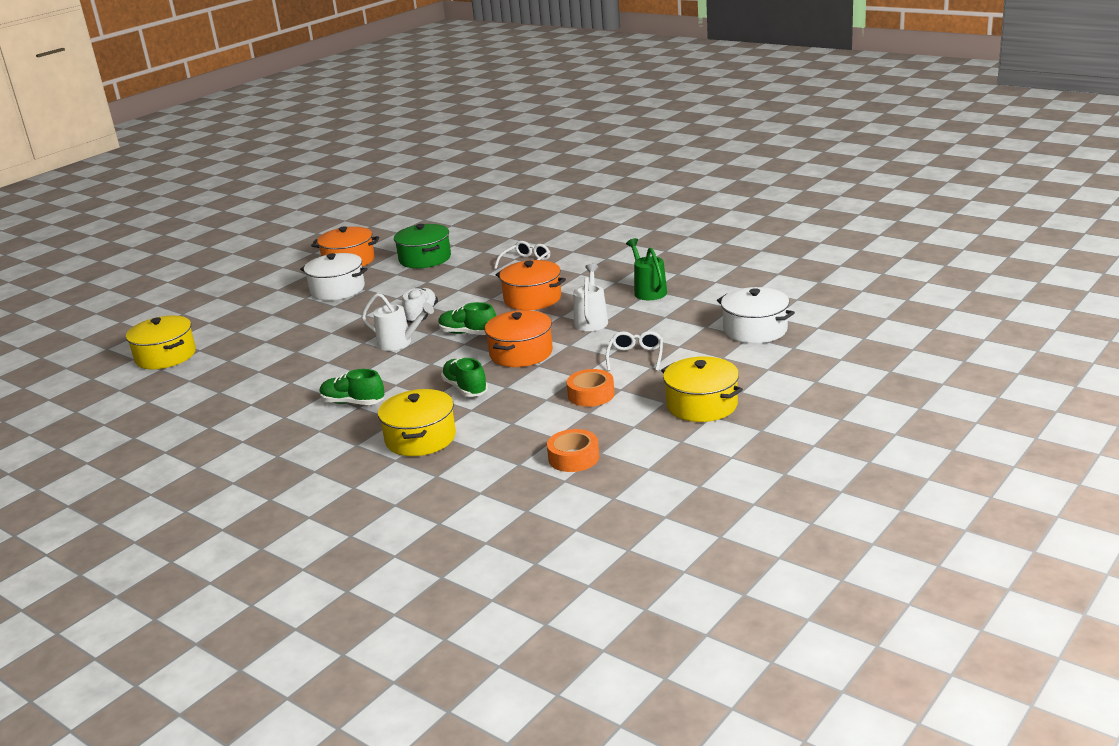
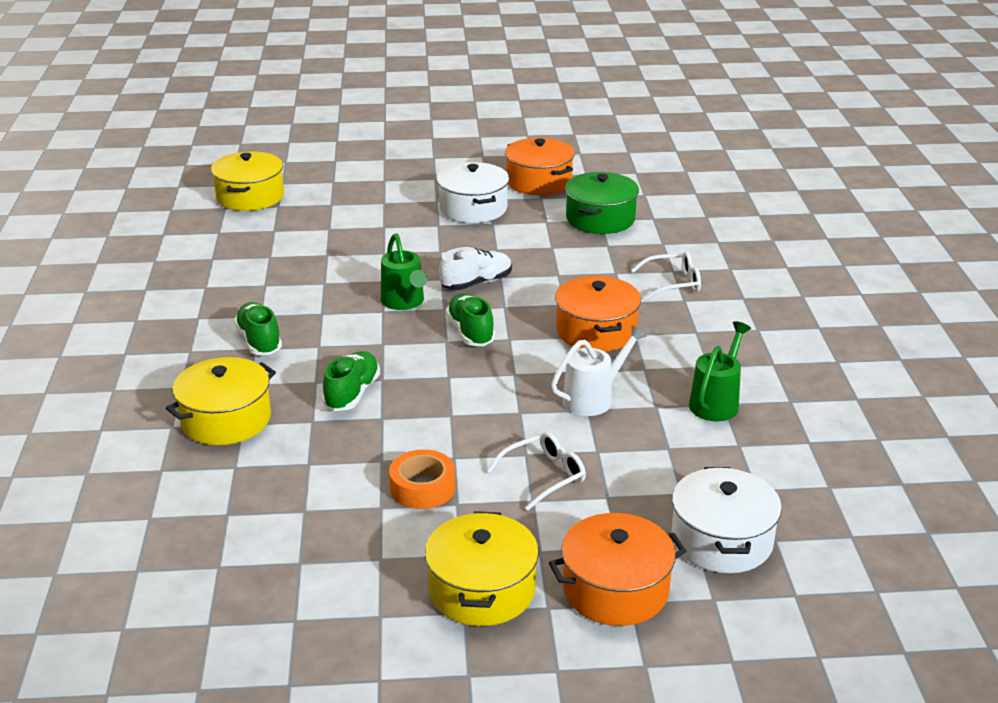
camera: 45 degrees right, 5 degrees up
white watering can [362,293,434,351] -> green watering can [381,233,427,310]
orange pot [484,310,553,367] -> orange pot moved to [549,513,686,626]
orange tape [547,429,599,472] -> none

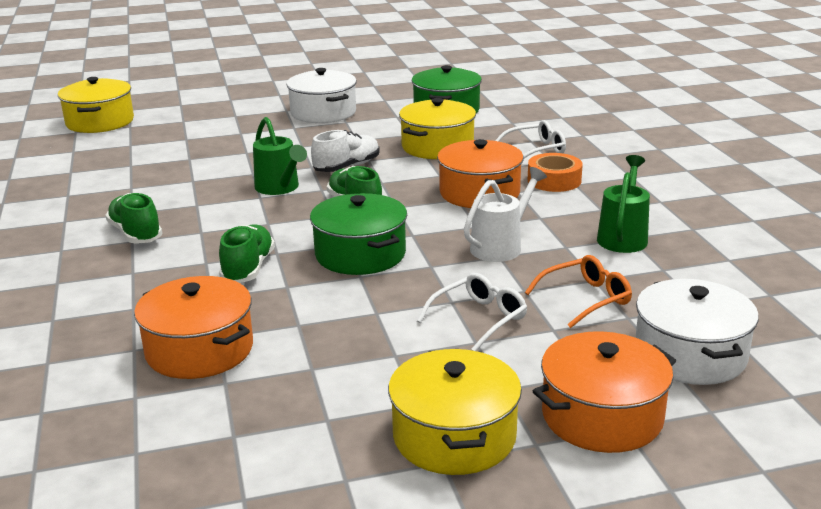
camera: 10 degrees left, 5 degrees down
yellow pot [166,357,276,445] -> yellow pot moved to [399,98,476,159]
orange tape [389,449,455,509] -> orange tape moved to [528,153,583,192]
orange pot [505,138,575,195] -> orange pot moved to [134,276,253,379]
none -> green pot [310,193,407,275]
none -> orange glasses [525,255,632,328]

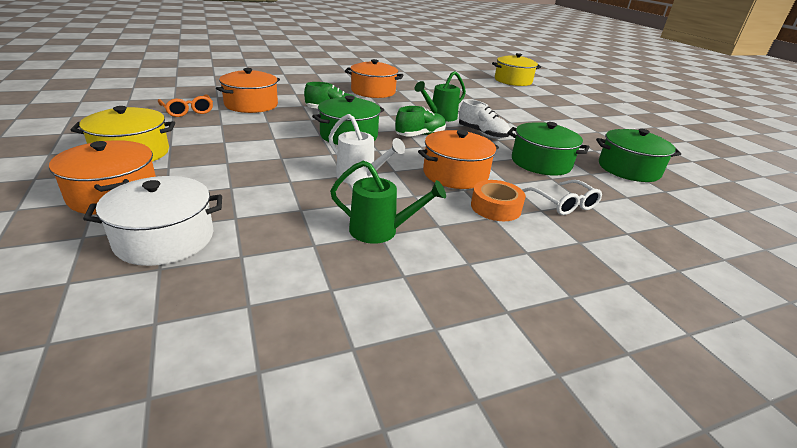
camera: 80 degrees right, 5 degrees up
green shoe [106,193,163,244] -> orange pot [345,59,403,98]
white pot [286,68,357,123] -> none
yellow pot [399,98,476,159] -> green pot [507,122,590,176]
white glasses [417,273,527,351] -> none
orange glasses [525,255,632,328] -> orange glasses moved to [158,94,213,117]

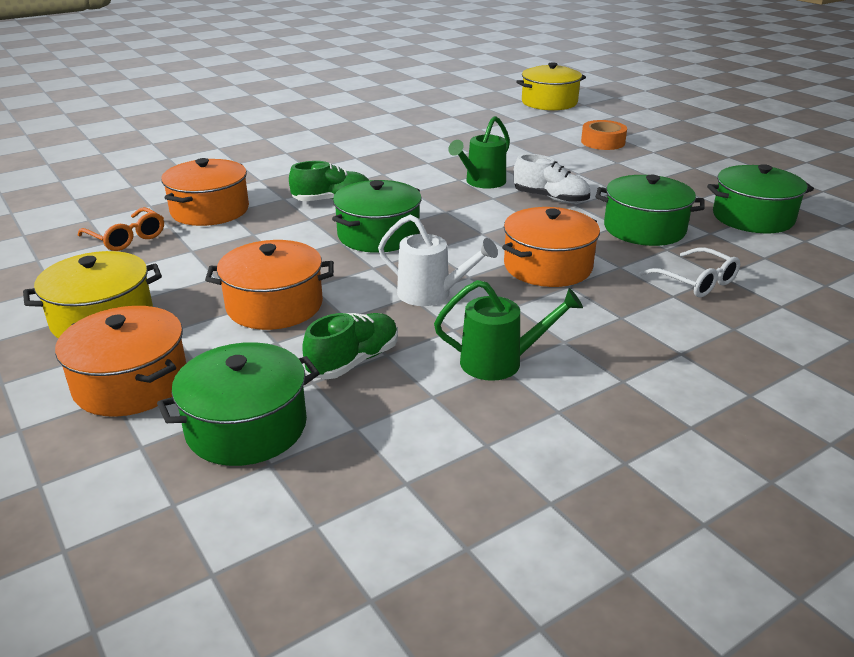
camera: 10 degrees left, 0 degrees up
white pot [83,176,222,266] -> green pot [157,342,320,466]
orange pot [345,59,403,98] -> orange pot moved to [205,240,334,330]
green shoe [395,106,446,137] -> green shoe moved to [302,313,398,379]
orange tape [471,180,526,221] -> orange tape moved to [581,120,627,150]

